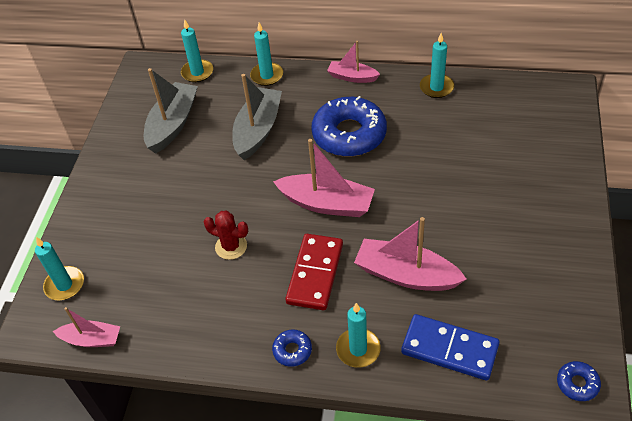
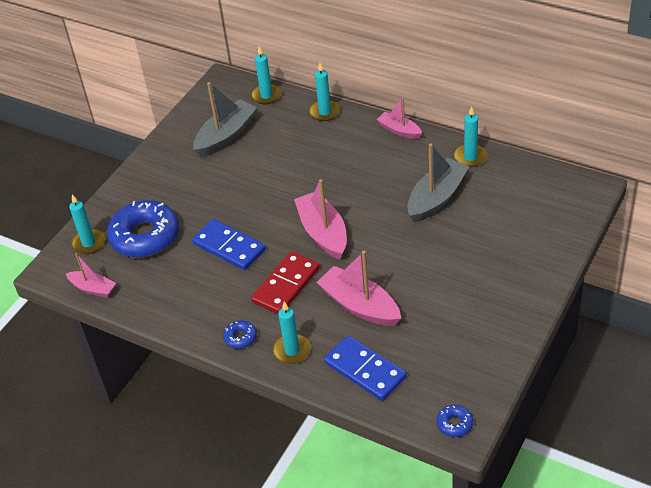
camera: 20 degrees right, 5 degrees down
red cactus [203,211,248,260] -> blue domino [192,219,266,270]
grey boat [232,74,282,160] -> grey boat moved to [407,143,469,222]
pink boat [273,139,375,217] -> pink boat turned 150 degrees counterclockwise [294,179,347,260]
blue donut [311,96,387,157] -> blue donut moved to [107,200,179,258]

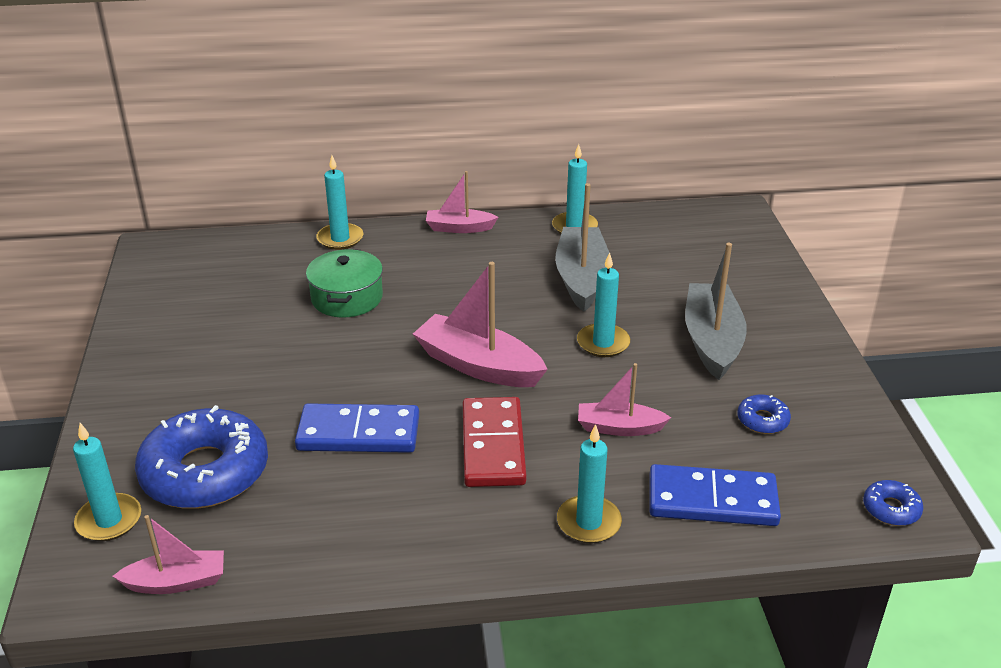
camera: 40 degrees left, 10 degrees down
grey boat [193,82,257,157] -> grey boat moved to [685,243,747,380]
blue donut [223,320,257,349] -> blue donut moved to [737,394,791,434]
turquoise candle [251,46,282,104] -> turquoise candle moved to [577,252,630,357]
pink boat [317,251,401,326] -> pink boat [578,363,671,436], size x0.60
none -> green pot [306,249,383,318]

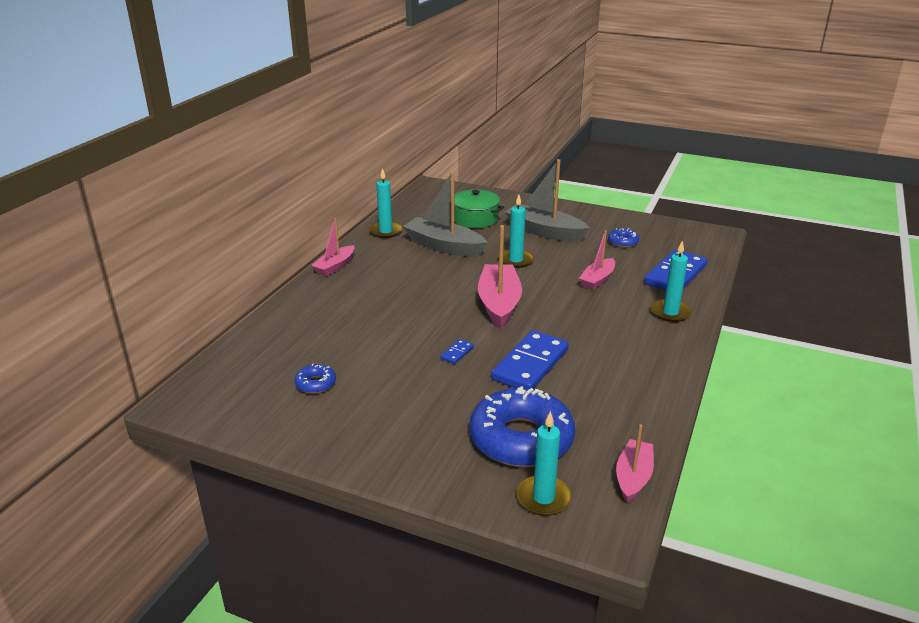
camera: 60 degrees left, 5 degrees down
green pot [306,249,383,318] -> green pot moved to [450,189,504,228]
turquoise candle [316,156,363,250] -> none
pink boat [413,262,548,387] -> pink boat turned 120 degrees clockwise [478,225,522,329]
red domino [463,397,527,487] -> none
blue donut [863,480,923,526] -> blue donut moved to [294,364,336,394]
none -> blue domino [440,339,474,364]

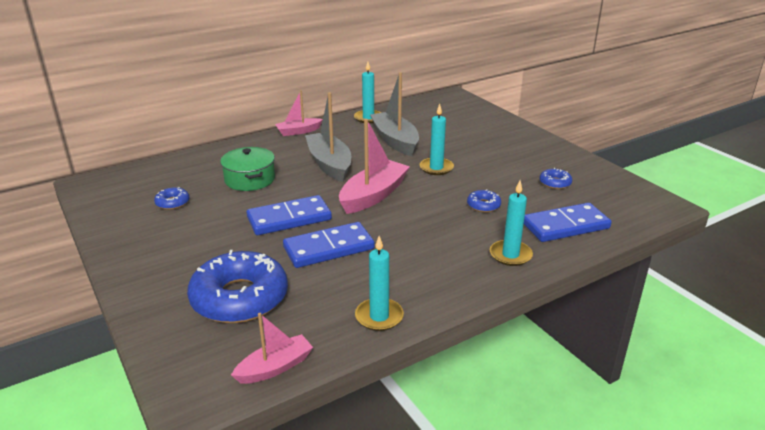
camera: 35 degrees right, 0 degrees up
blue domino [440,339,474,364] -> blue domino [246,195,332,235], size x2.40
green pot [450,189,504,228] -> green pot moved to [220,147,275,191]
grey boat [505,159,590,242] -> grey boat moved to [305,92,351,182]
turquoise candle [516,411,572,516] -> turquoise candle moved to [355,236,404,331]
pink boat [579,230,615,290] -> blue donut [467,190,501,212]

